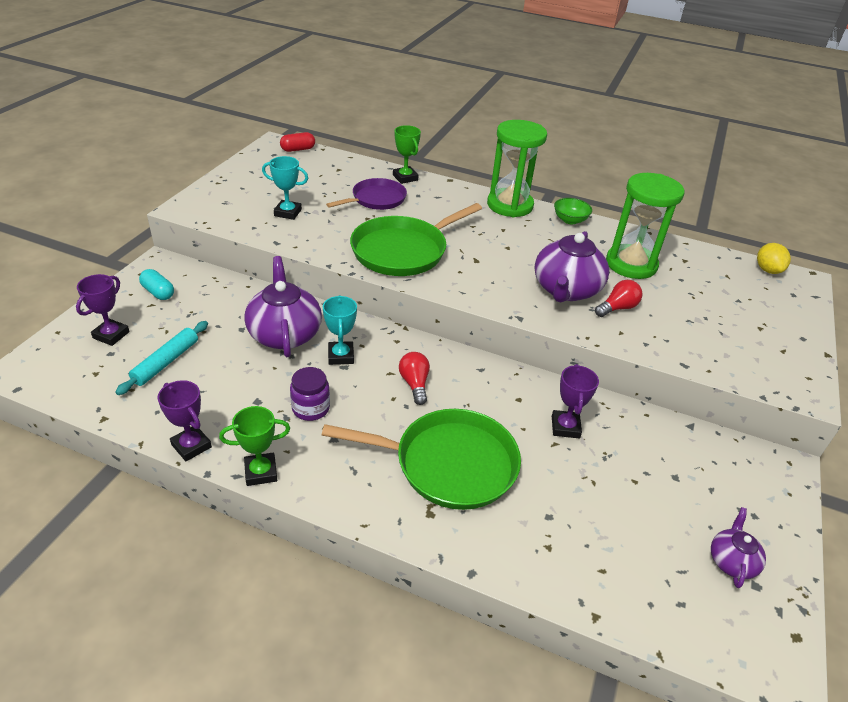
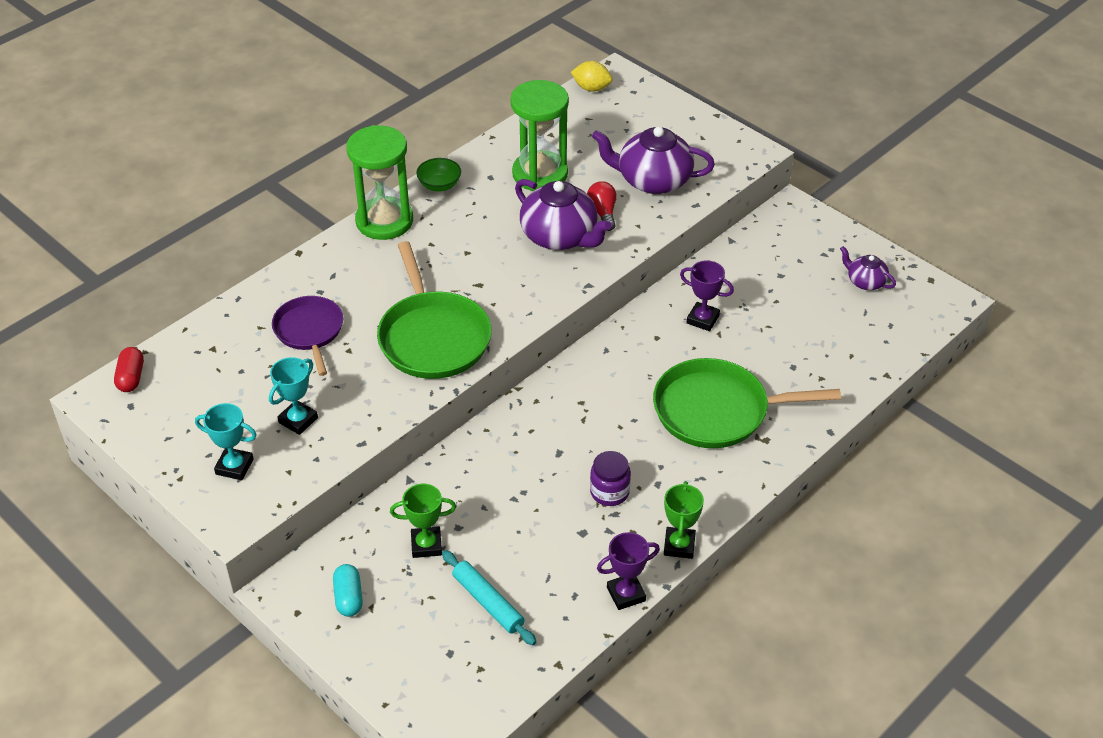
camera: 65 degrees left, 5 degrees up
purple trophy [76,274,130,346] -> none
turquoise capsule [139,269,174,300] -> turquoise capsule turned 75 degrees counterclockwise [333,564,363,617]
purple teapot [244,256,322,357] -> purple teapot moved to [592,127,715,194]
green pan [322,409,521,510] -> green pan turned 120 degrees counterclockwise [653,358,841,448]
turquoise trophy [323,295,357,365] -> turquoise trophy moved to [195,403,257,480]
green trophy [393,125,421,184] -> green trophy moved to [390,484,456,558]
red light bulb [399,352,430,405] -> none

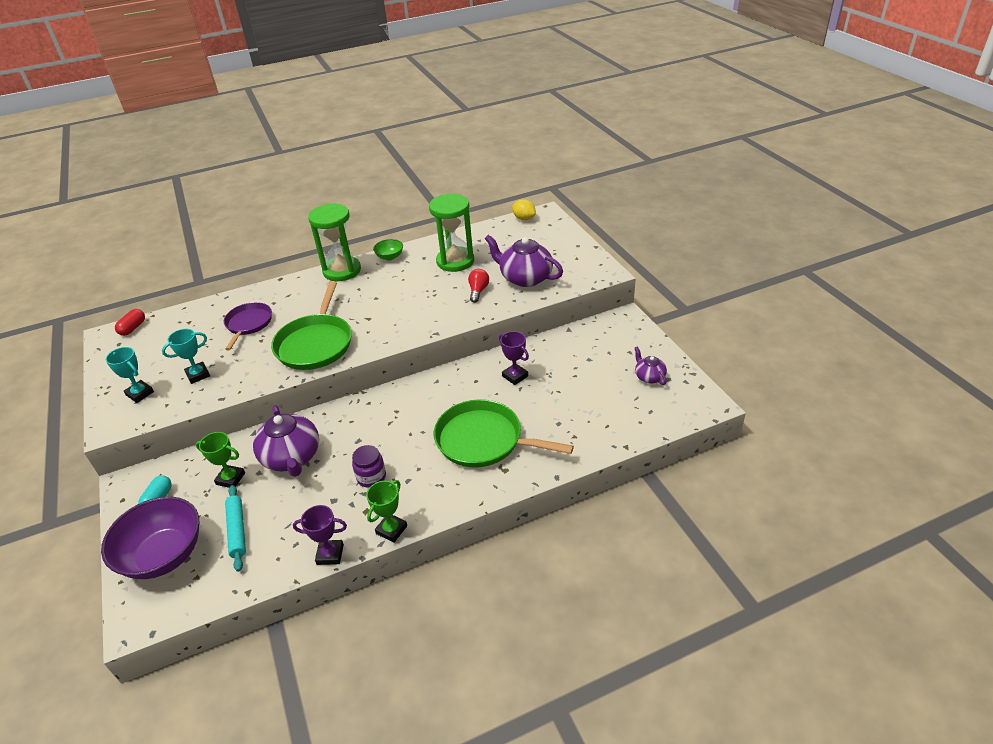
camera: 25 degrees right, 5 degrees down
purple teapot [515,179,612,250] -> purple teapot moved to [253,405,319,477]
none -> purple bowl [101,497,200,579]

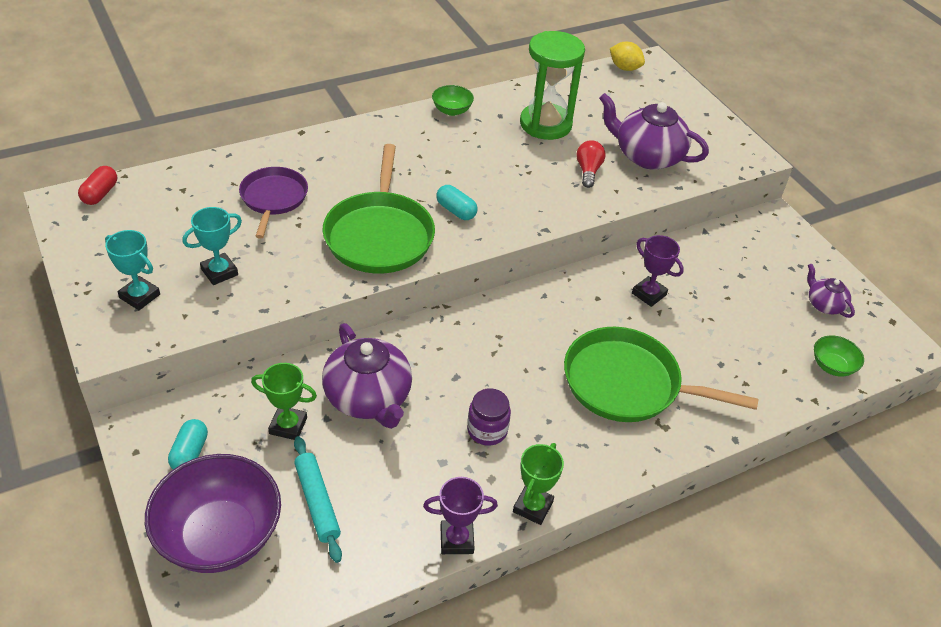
camera: 10 degrees left, 5 degrees up
green hourglass [308,203,361,281] -> none
none -> turquoise capsule [436,185,477,220]
none -> green bowl [814,335,864,377]

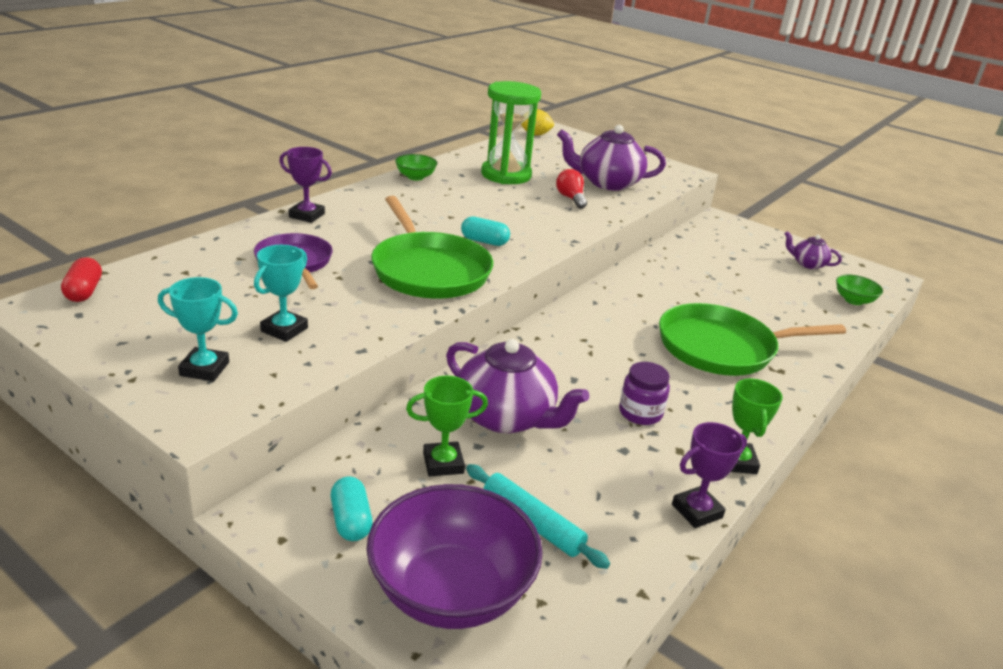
camera: 25 degrees left, 15 degrees down
purple trophy [632,235,684,307] -> purple trophy moved to [279,147,332,223]

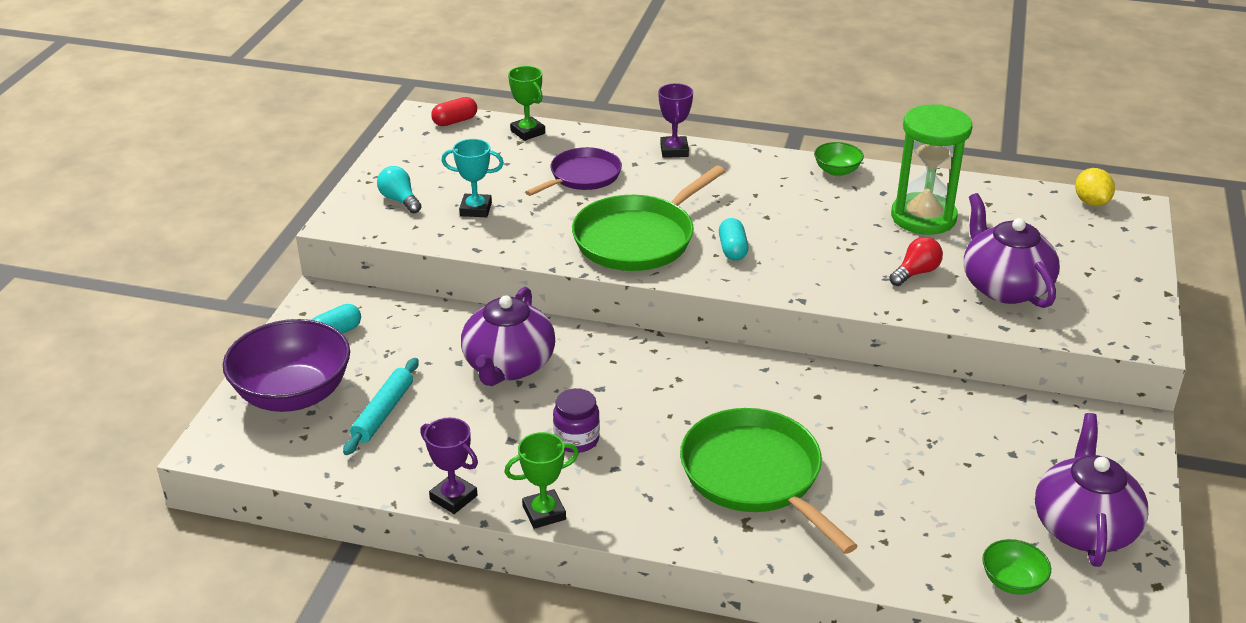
camera: 70 degrees right, 5 degrees up
turquoise trophy [158,277,238,382] -> turquoise light bulb [377,166,422,213]
green trophy [406,376,488,477] -> green trophy moved to [508,66,545,141]
purple teapot [784,231,842,269] -> purple teapot [1035,413,1148,567], size x1.91

